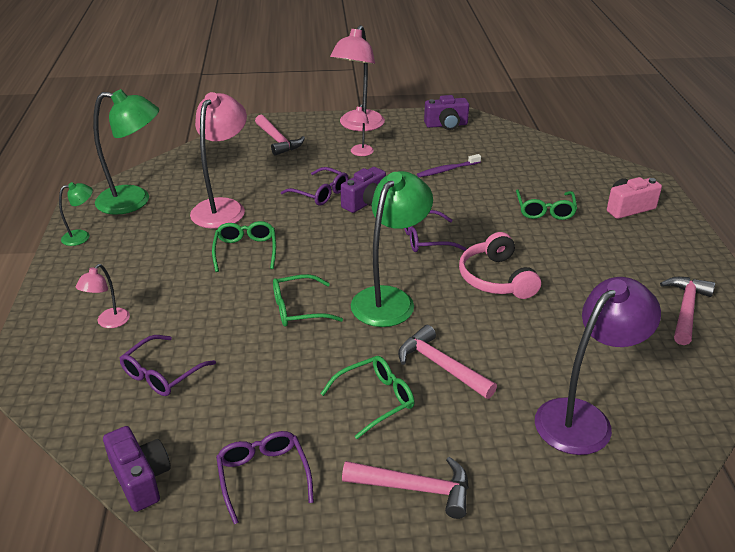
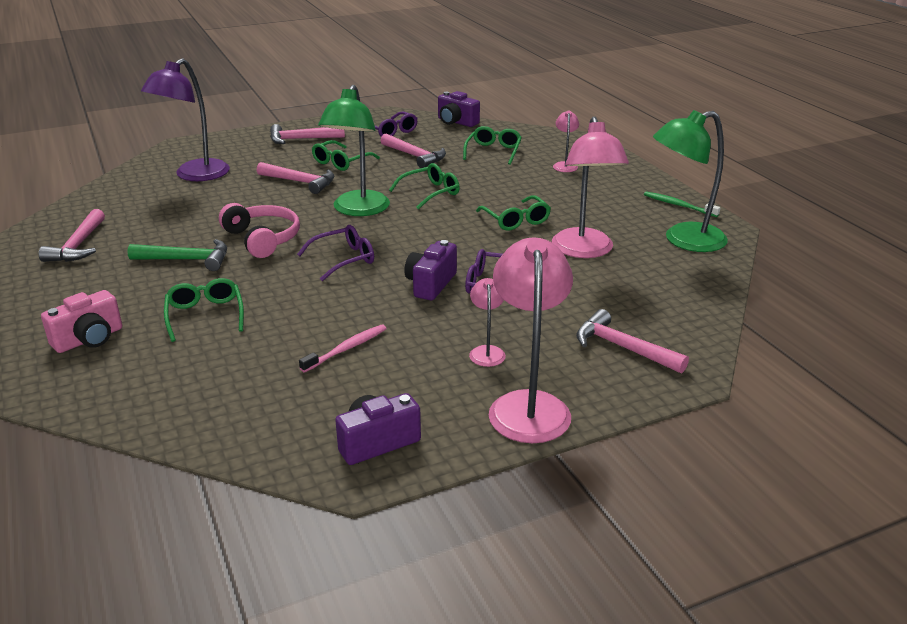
camera: 160 degrees right, 5 degrees down
green lamp [59,182,93,246] -> green toothbrush [644,192,720,217]
purple glasses [120,335,216,396] -> green glasses [463,126,522,165]
purple toothbrush [417,154,481,177] -> pink toothbrush [299,324,387,373]
none -> green hammer [127,239,227,271]
none -> pink hammer [380,133,446,168]

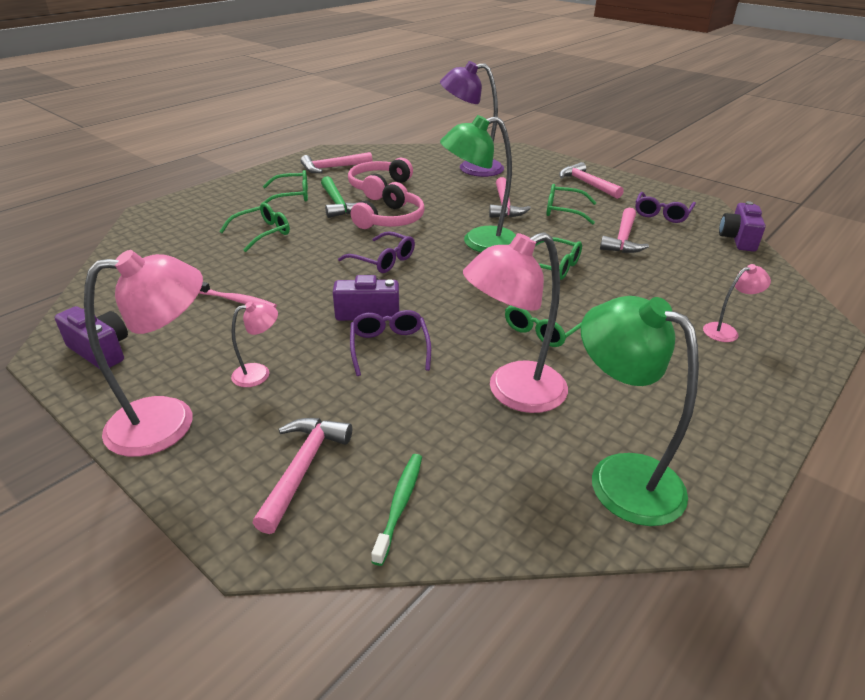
camera: 65 degrees right, 5 degrees up
pink camera [41,290,122,353] -> none
green glasses [463,126,522,165] -> green glasses moved to [260,170,308,206]
green toothbrush [644,192,720,217] -> green toothbrush moved to [371,454,422,566]
none -> pink headphones [348,158,413,200]

